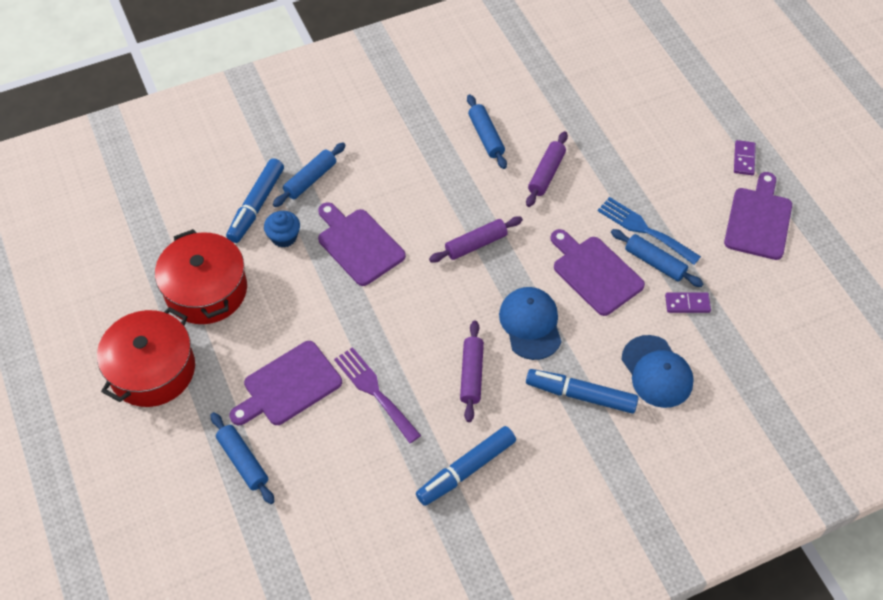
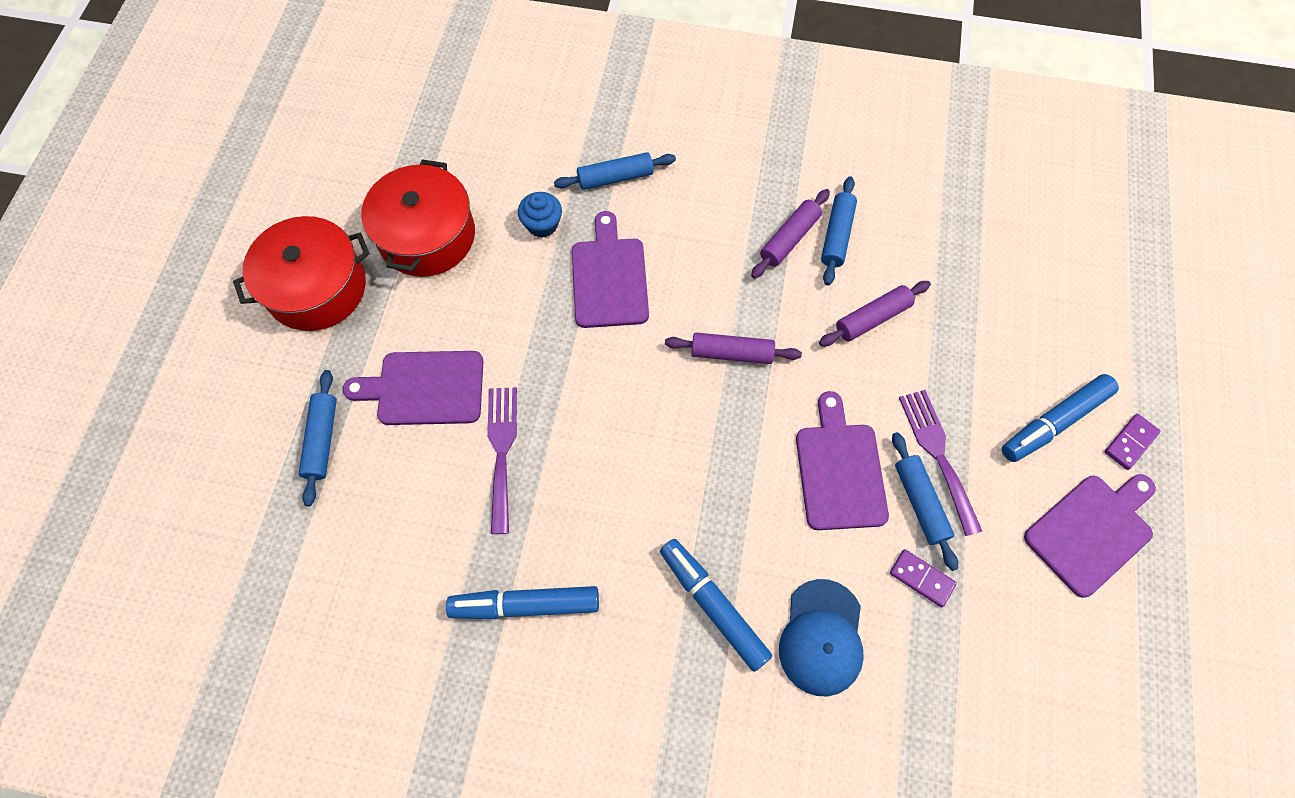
camera: 35 degrees right, 10 degrees up
blue marker [226,158,284,243] -> blue marker moved to [1002,374,1119,462]
purple rolling pin [460,321,484,422] -> purple rolling pin moved to [751,189,830,279]
blue cap [499,287,562,360] -> none
blue fork [598,197,701,265] -> purple fork [899,390,982,536]

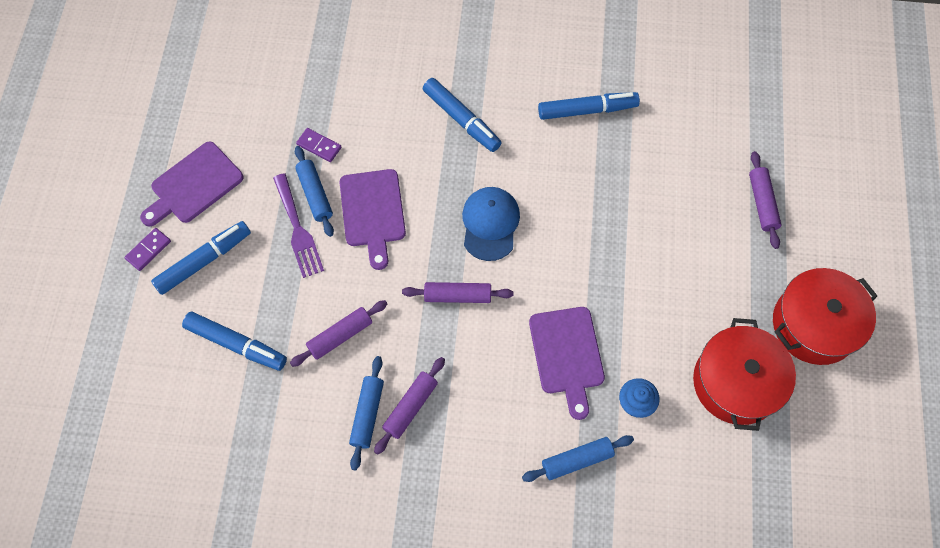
camera: 175 degrees right, 0 degrees up
blue rolling pin [299,370,337,506] -> purple rolling pin [749,151,782,249]
purple cutting board [343,351,483,425] -> none
purple fork [487,387,517,534] -> none
blue cap [779,579,864,696] -> blue cap moved to [462,187,520,261]
none -> blue marker [182,312,287,371]

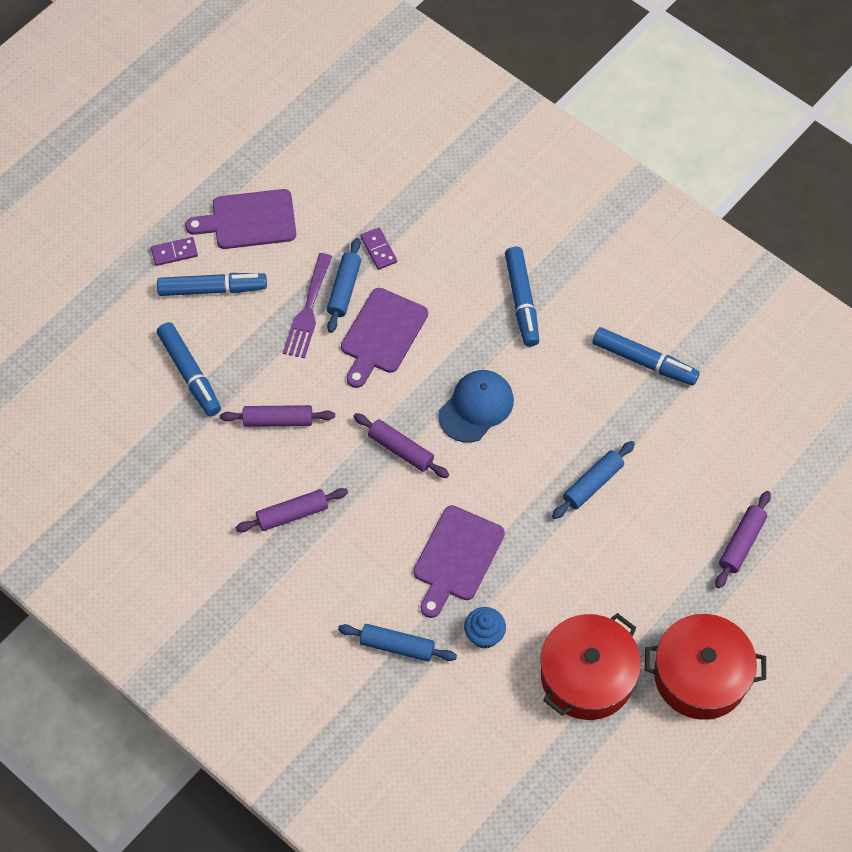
camera: 35 degrees right, 5 degrees down
blue rolling pin [349,356,384,471] -> blue rolling pin moved to [552,441,635,519]

